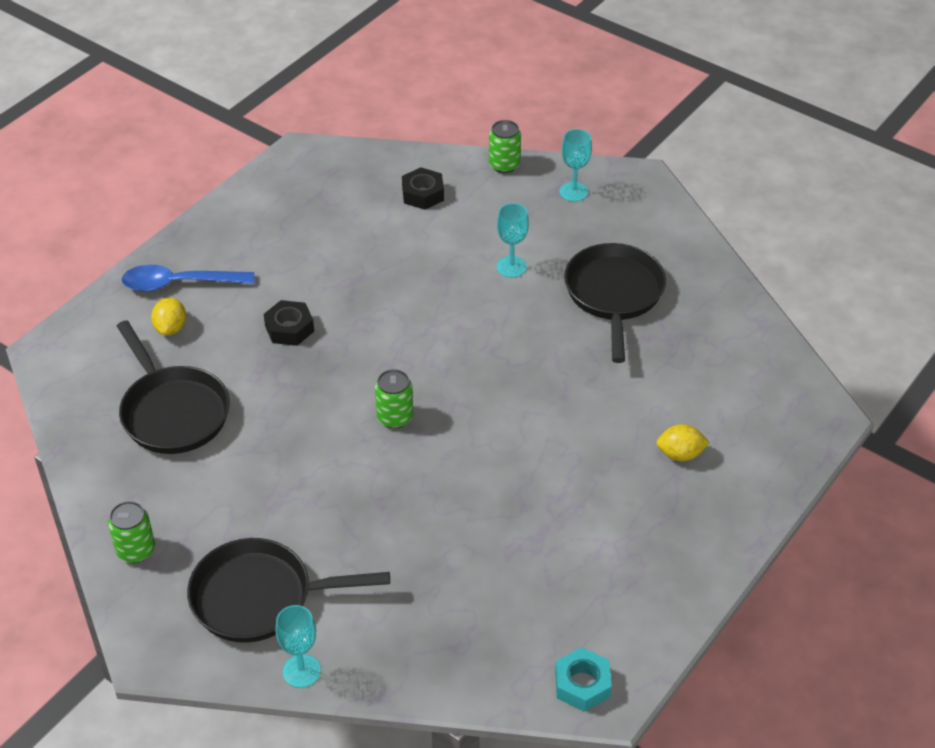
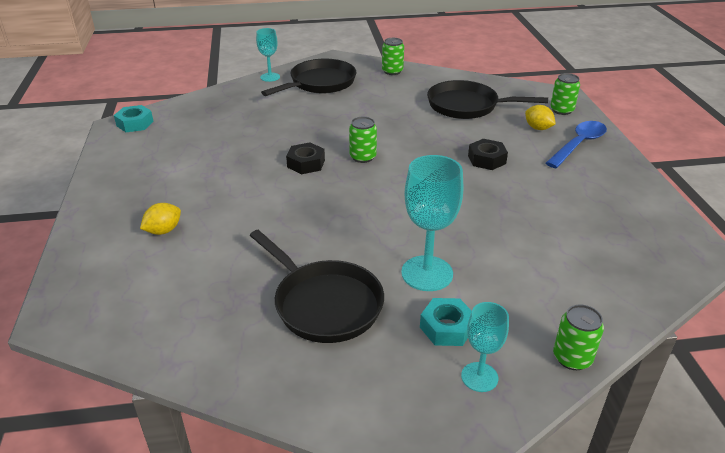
camera: 135 degrees right, 10 degrees down
black nut [402,167,444,210] -> black nut moved to [286,142,325,174]
turquoise goblet [497,203,529,278] -> turquoise goblet [401,155,463,291], size x1.67
none -> turquoise nut [420,298,472,346]
none -> green can [550,73,580,115]

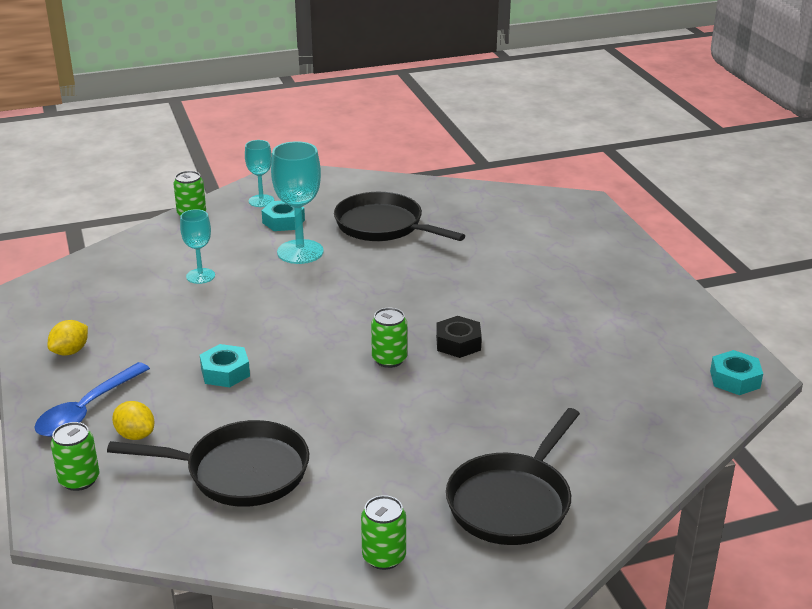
camera: 170 degrees right, 5 degrees down
yellow lemon [140,203,181,235] -> yellow lemon moved to [48,320,88,356]
turquoise goblet [256,28,280,82] -> turquoise goblet moved to [180,209,215,284]
black nut [468,139,508,170] -> turquoise nut [200,344,250,387]

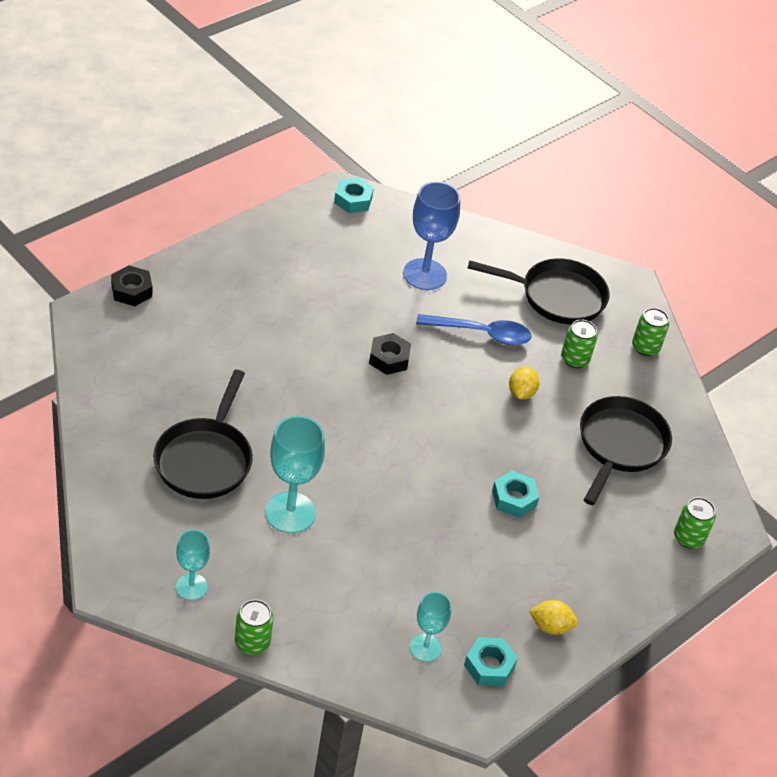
camera: 120 degrees left, 15 degrees up
blue spoon [34,362,150,437] -> blue spoon moved to [416,314,531,345]
black pan [107,420,309,507] -> black pan turned 45 degrees clockwise [580,396,672,505]
yellow lemon [112,401,155,440] -> yellow lemon moved to [509,366,540,399]
turquoise goblet [180,209,215,284] -> turquoise goblet moved to [410,592,451,662]
turquoise nut [262,201,305,231] -> turquoise nut moved to [464,637,518,686]
green can [371,308,407,368] -> green can moved to [561,319,598,368]
none -> black nut [111,265,152,306]
none -> blue goblet [403,182,460,290]

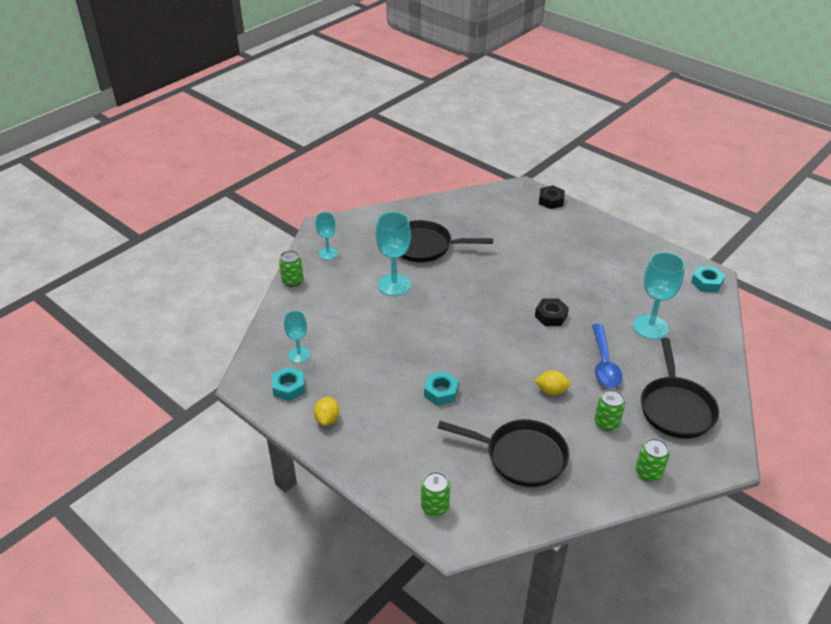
camera: 90 degrees right, 5 degrees down
blue goblet [403,182,460,290] -> turquoise goblet [633,252,685,340]

